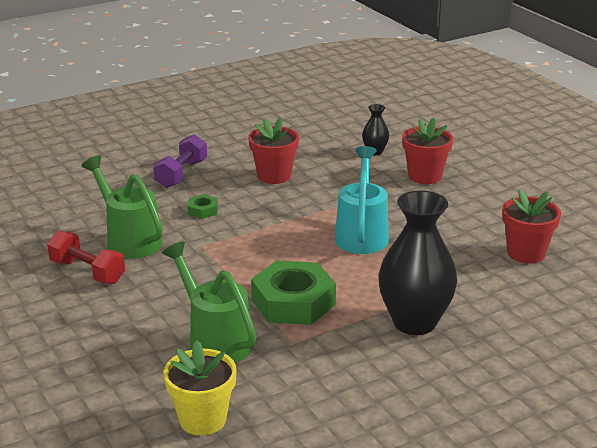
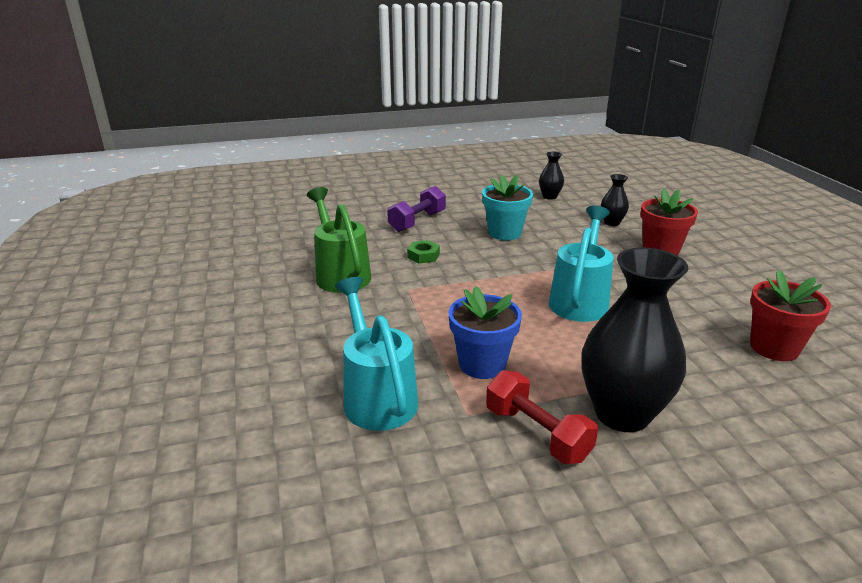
camera: 15 degrees right, 0 degrees up
red dumbbell [47,231,125,284] -> red dumbbell moved to [486,370,598,464]
green watering can [162,241,256,363] -> turquoise watering can [335,277,418,431]
yellow flower pot [164,340,236,435] -> none
red flower pot [248,117,299,184] -> turquoise flower pot [482,175,533,241]
green nut [251,261,336,325] -> blue flower pot [448,286,522,379]
none -> black vase [539,152,564,200]

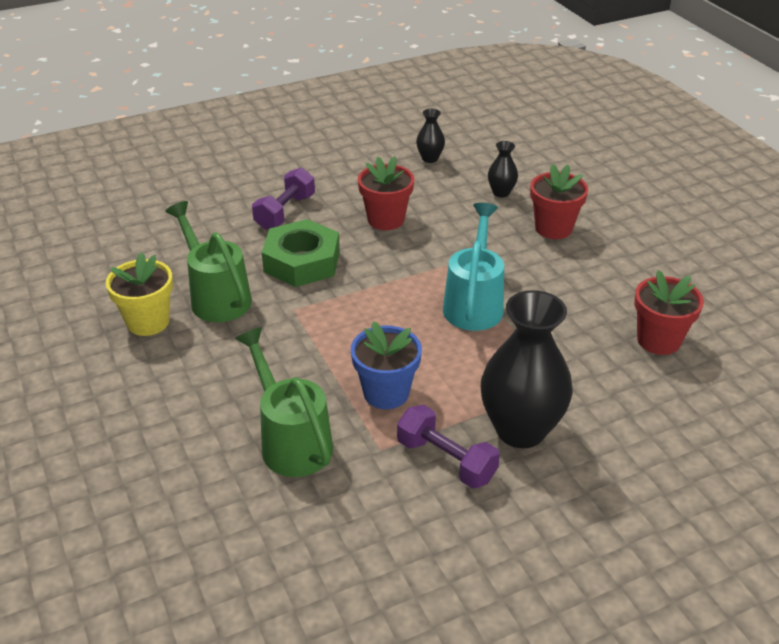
camera: 10 degrees left, 10 degrees up
turquoise watering can [335,277,418,431] -> green watering can [235,327,333,477]
green nut [407,240,440,264] -> green nut [262,219,340,287], size x2.22
turquoise flower pot [482,175,533,241] -> red flower pot [358,156,414,230]
red dumbbell [486,370,598,464] -> purple dumbbell [397,405,500,489]
none -> yellow flower pot [106,252,173,336]

